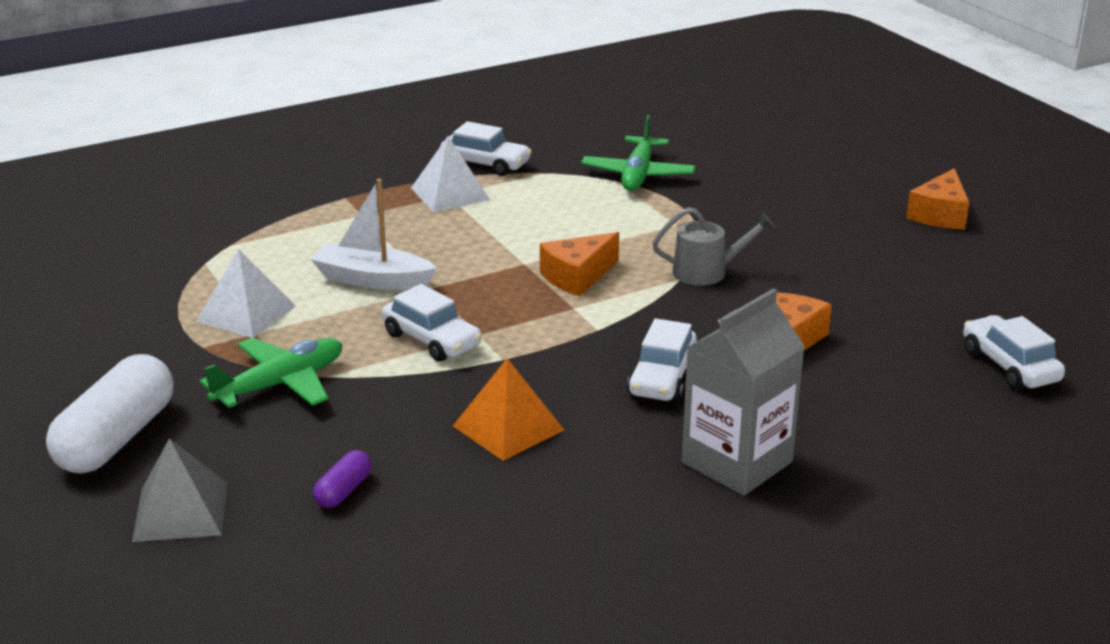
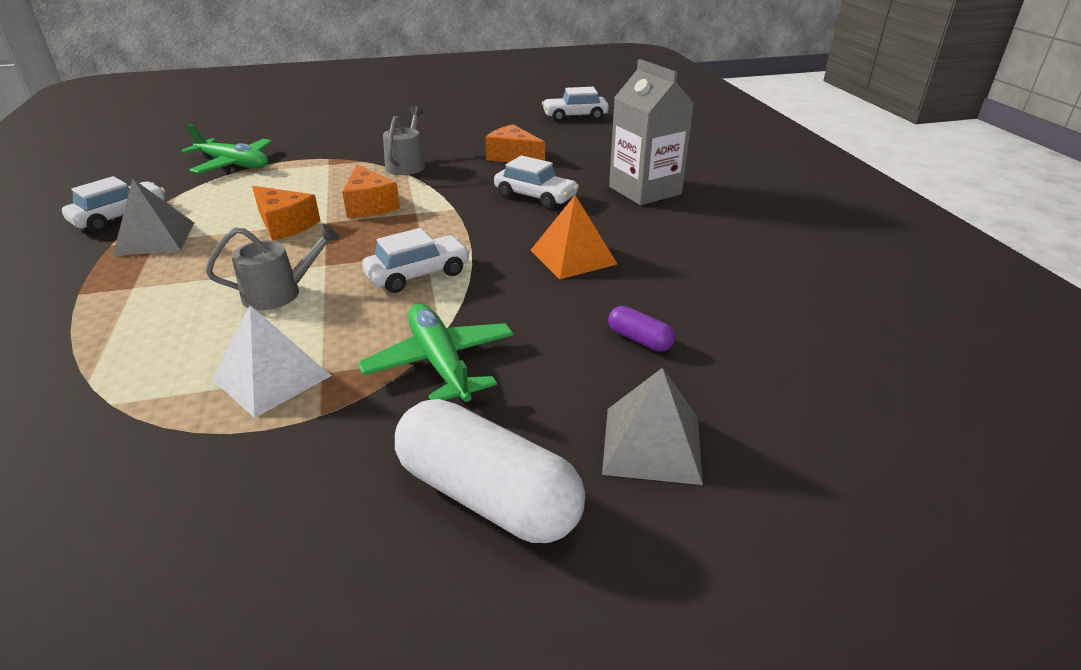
camera: 75 degrees left, 5 degrees up
white boat [311,179,437,290] -> grey watering can [206,224,340,310]
white pyramid [411,136,490,212] -> grey pyramid [113,179,194,256]
orange cheese [906,168,969,229] -> orange cheese moved to [252,186,320,241]

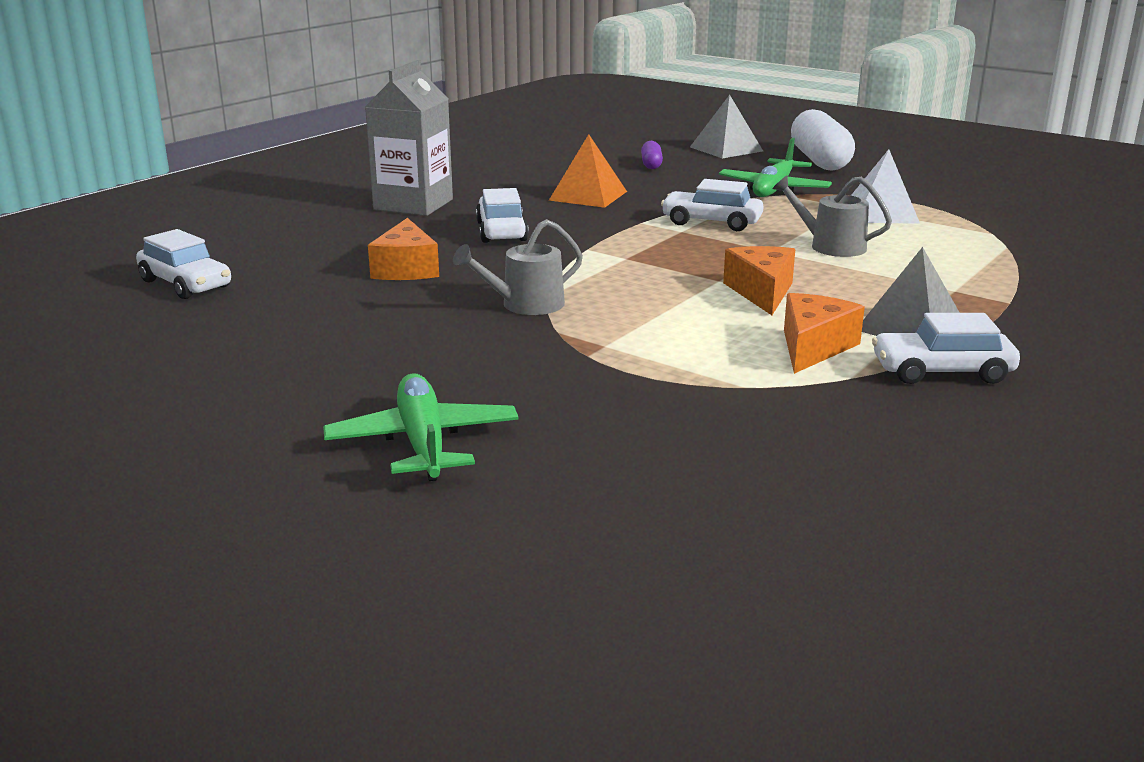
camera: 130 degrees left, 10 degrees down
green plane [182,124,272,173] -> green plane moved to [323,373,519,481]
orange cheese [342,164,400,218] -> orange cheese moved to [784,293,865,374]

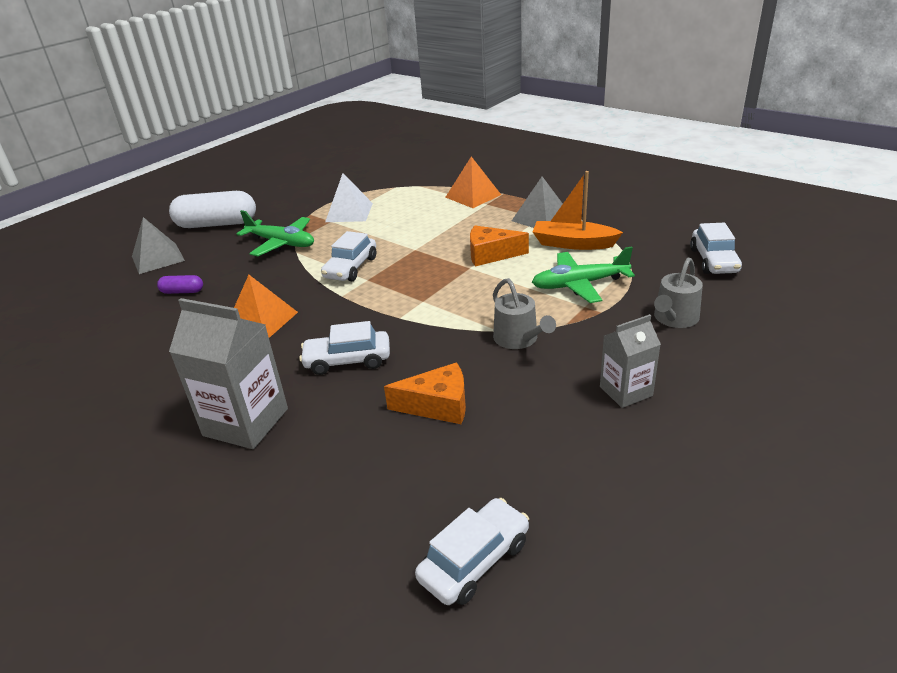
camera: 85 degrees left, 10 degrees up
green plane [323,373,519,481] -> green plane moved to [532,247,635,303]
grey watering can [772,176,892,257] -> grey watering can moved to [654,258,703,328]
orange cheese [784,293,865,374] -> orange boat [533,171,623,250]
white car [872,313,1020,384] -> white car moved to [690,223,742,274]
none -> orange pyramid [445,156,501,208]
none -> grey carton [600,314,661,408]

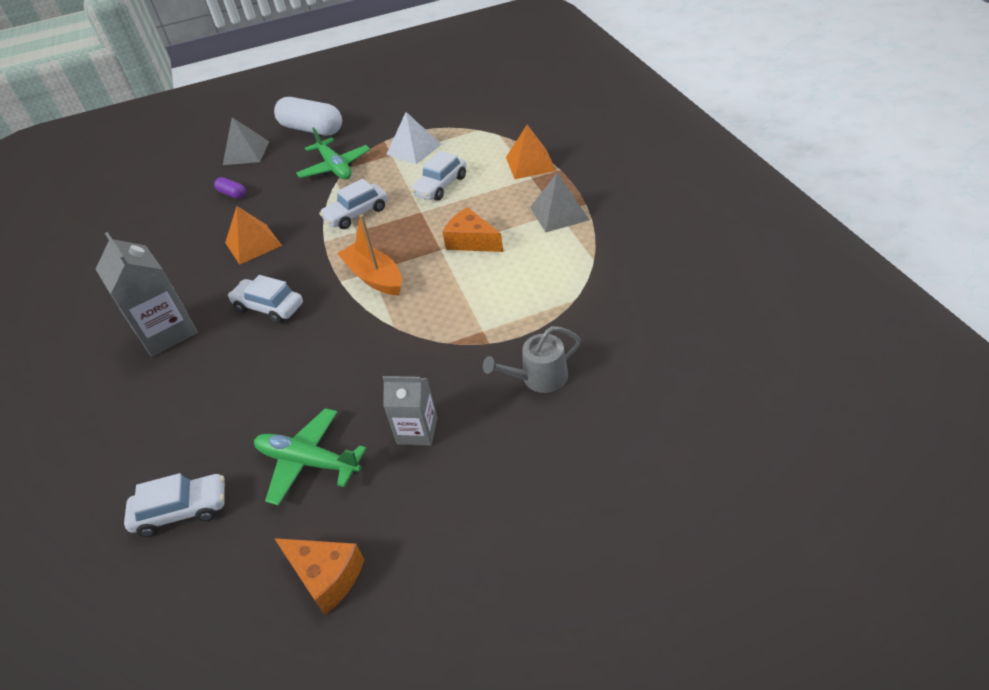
camera: 35 degrees right, 10 degrees up
orange cheese [384,362,466,424] -> orange cheese moved to [274,538,364,615]
grey watering can [493,278,556,349] -> none
green plane [532,247,635,303] -> green plane moved to [254,408,367,506]
orange boat [533,171,623,250] -> orange boat moved to [337,214,402,295]
white car [690,223,742,274] -> white car moved to [411,151,467,200]

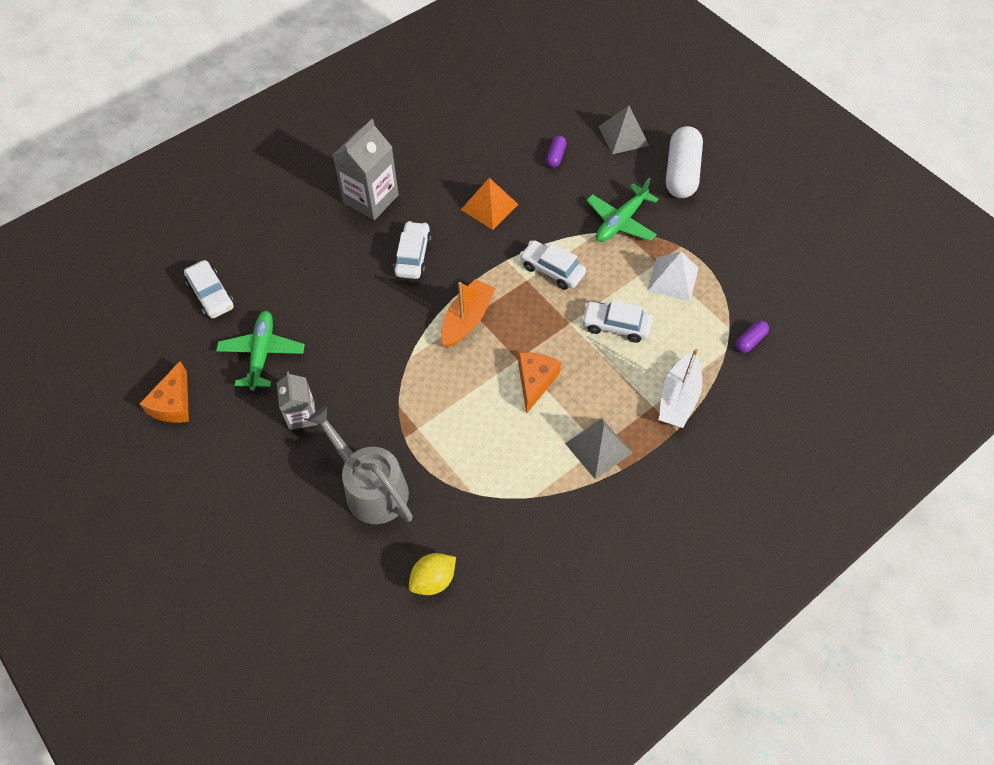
camera: 65 degrees right, 15 degrees up
grey watering can [483,326,581,393] -> grey watering can [307,406,413,524], size x1.60
orange pyramid [506,125,556,179] -> white boat [659,349,702,428]
none -> yellow lemon [409,553,456,595]
none -> purple capsule [735,321,769,353]

